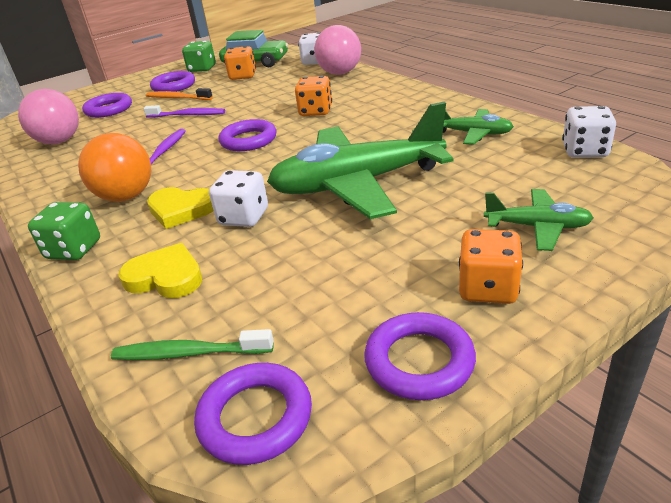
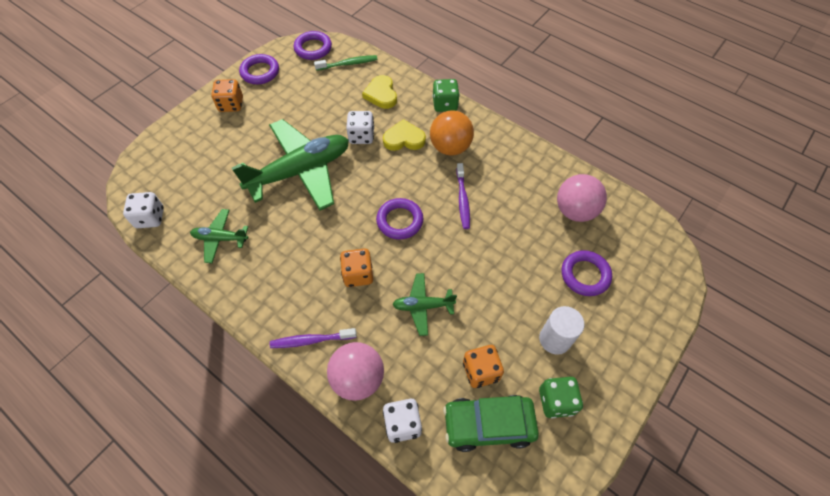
camera: 160 degrees right, 25 degrees up
yellow heart [119,243,202,298] -> yellow heart turned 75 degrees clockwise [362,75,397,109]
purple toothbrush [143,105,225,118] -> purple toothbrush moved to [270,328,357,348]
orange toothbrush [146,88,213,100] -> none
purple ring [150,71,195,92] -> white cylinder [539,306,585,355]
green plane [484,189,594,251] -> green plane moved to [392,273,457,336]

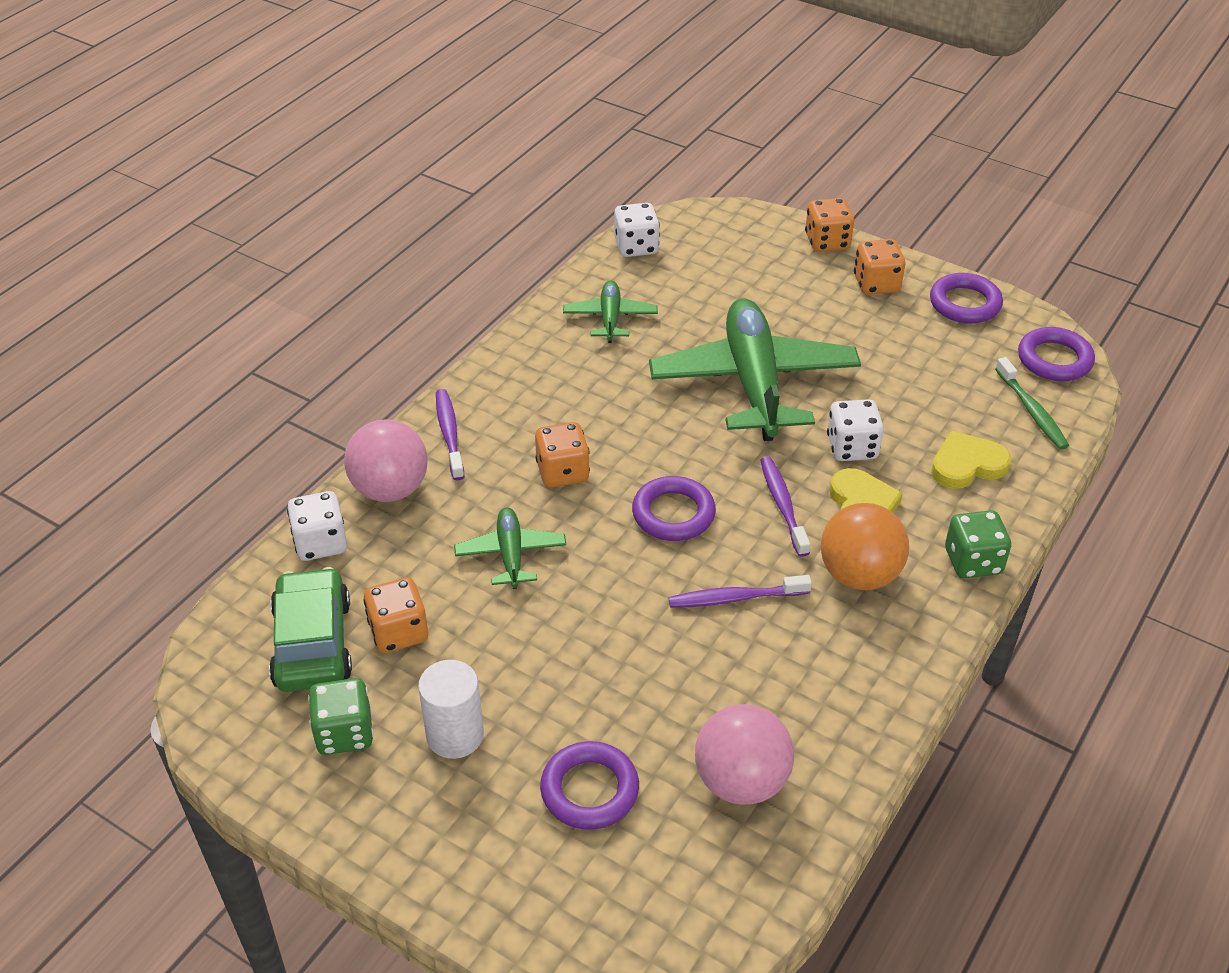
camera: 85 degrees right, 15 degrees down
green plane [232,119,349,211] -> green plane turned 150 degrees counterclockwise [649,298,861,441]
none -> purple toothbrush [760,456,810,557]
none -> orange dice [805,198,854,252]

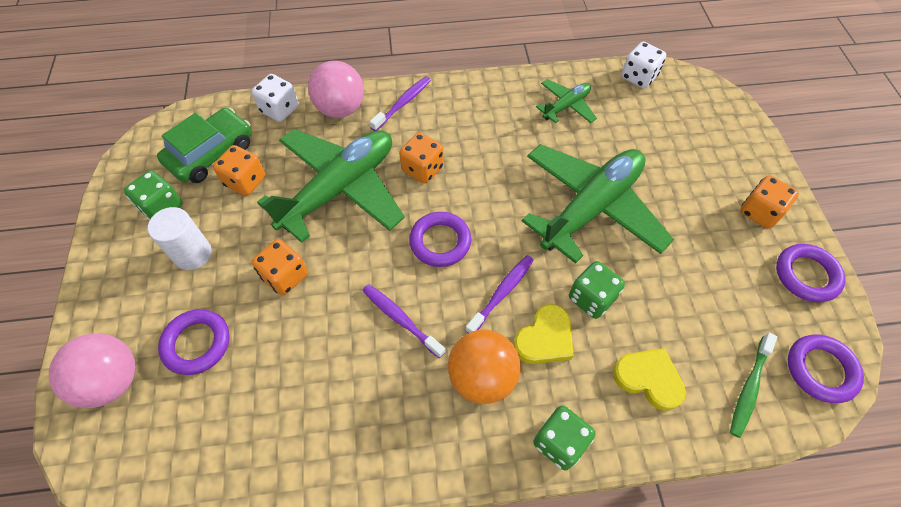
camera: 50 degrees right, 15 degrees up
green plane [454,507,566,589] -> green plane [257,129,405,243], size x2.11
pink ball [695,704,794,805] -> pink ball moved to [49,333,135,408]
orange dice [805,198,854,252] -> orange dice moved to [252,239,308,296]
white dice [827,399,884,461] -> green dice [569,261,625,319]

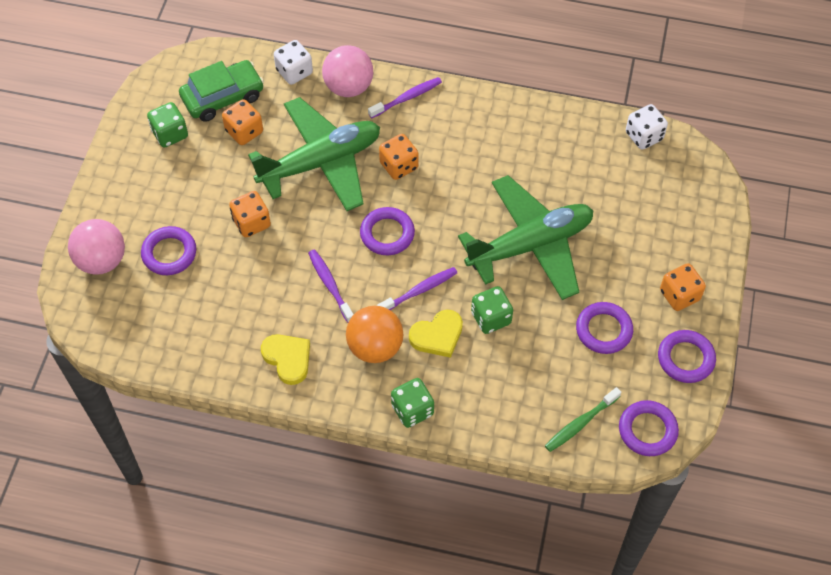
camera: 20 degrees right, 0 degrees up
white cylinder [148,207,212,270] -> none
green plane [536,79,597,123] -> none
yellow heart [613,348,686,411] -> yellow heart moved to [261,334,310,385]
none -> purple ring [576,302,633,354]

